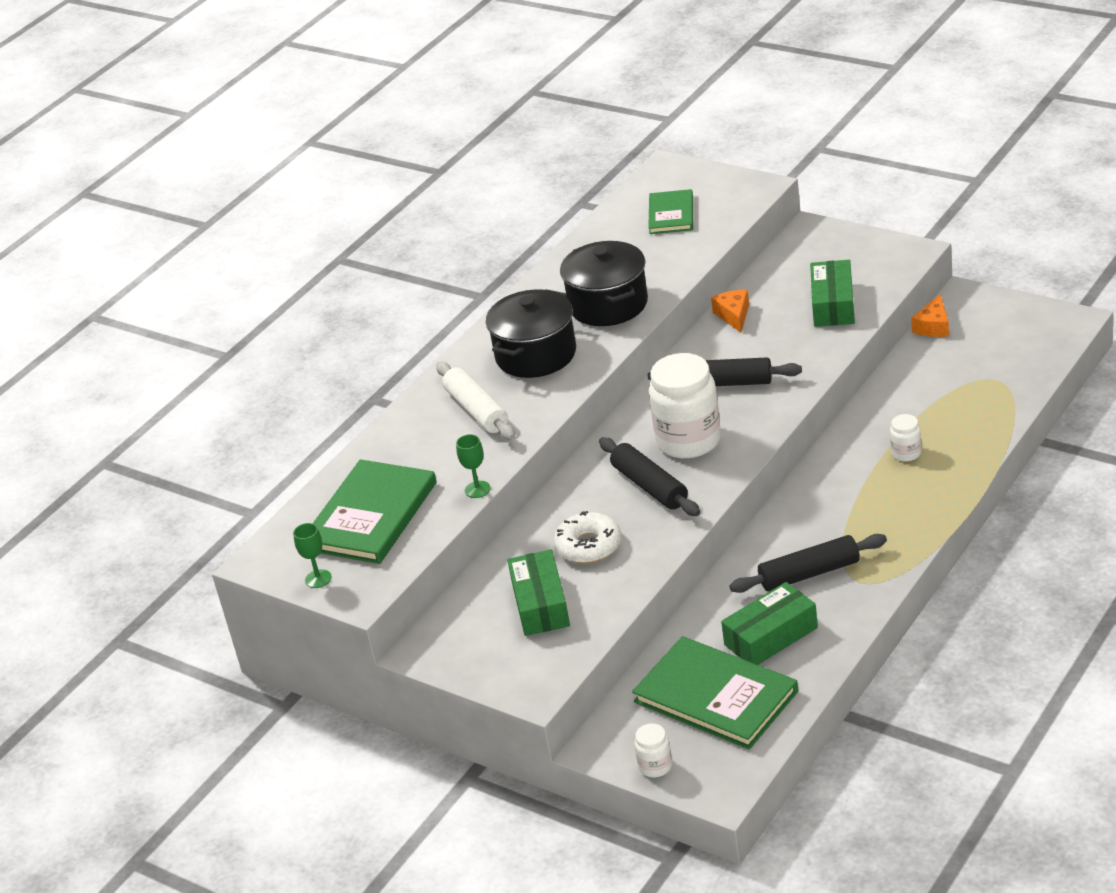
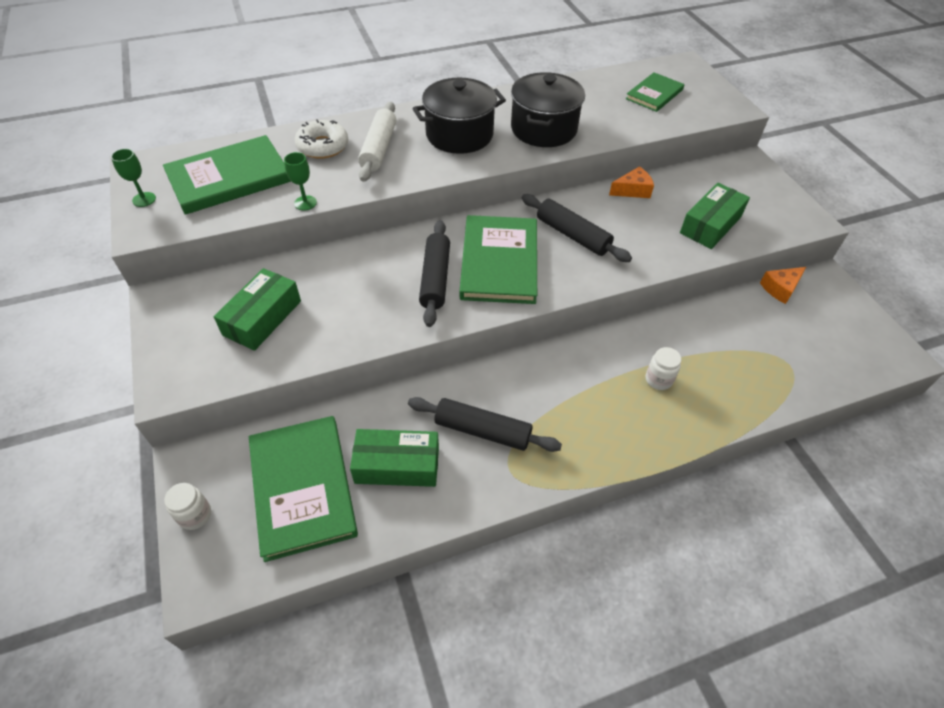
camera: 30 degrees right, 15 degrees up
white donut [554,511,621,563] -> white donut moved to [295,119,348,159]
white jar [649,353,721,459] -> green book [460,215,537,304]
orange cheese [711,290,749,332] -> orange cheese turned 45 degrees clockwise [609,166,654,198]

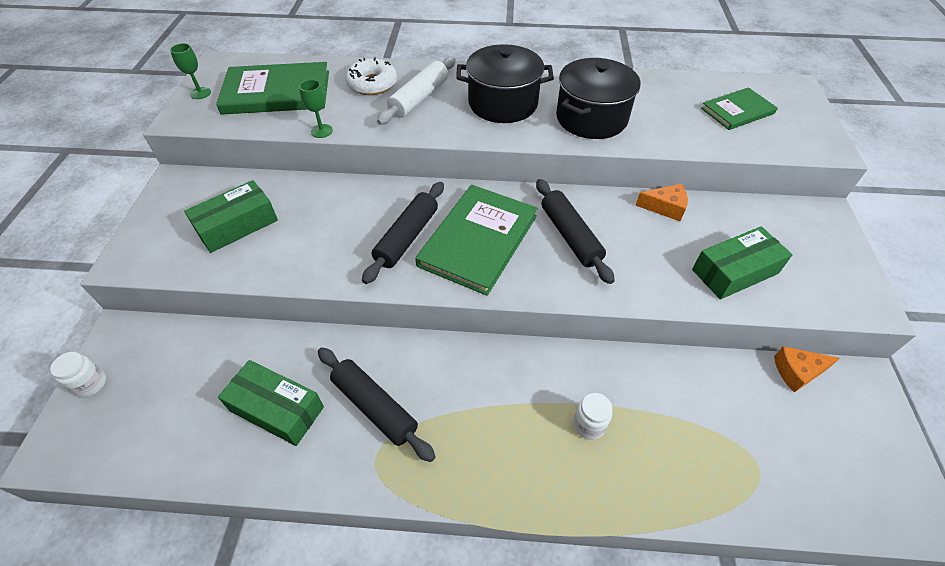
camera: 25 degrees right, 0 degrees up
green book [249,416,358,562] -> none

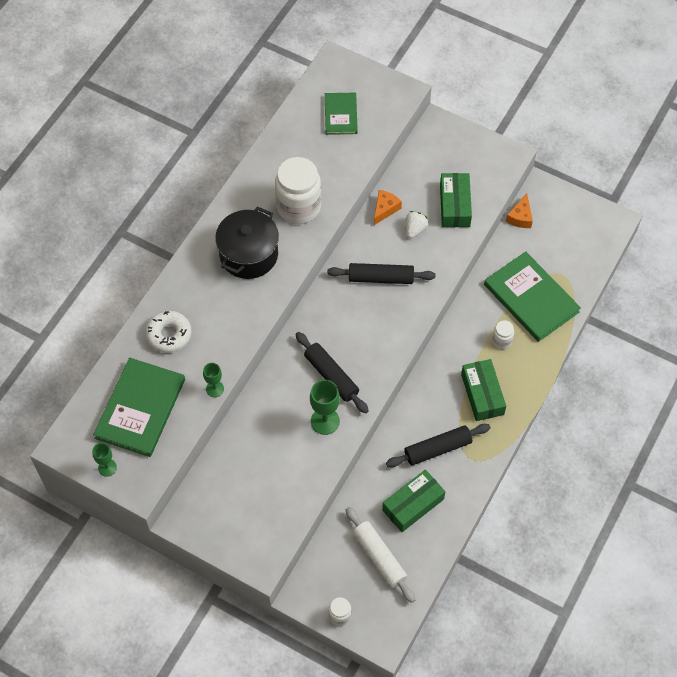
camera: 65 degrees left, 10 degrees up
green box [184,180,278,253] -> green box moved to [461,359,506,421]
white rolling pin [377,57,456,125] -> white rolling pin moved to [346,507,415,603]
green book [415,185,538,296] -> green book moved to [484,252,581,342]
black pot [556,58,640,139] -> white jar [275,157,321,224]
none -> green goblet [310,380,340,435]
none -> white strawberry [405,211,428,238]

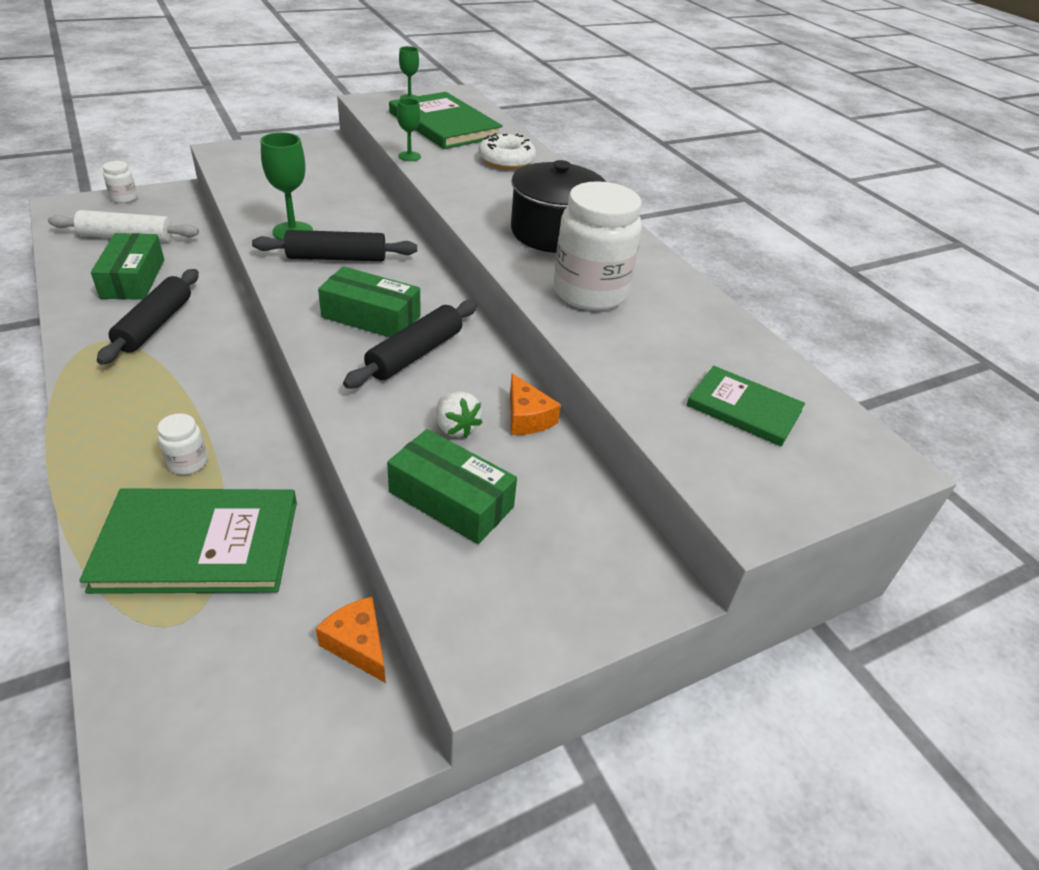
camera: 120 degrees right, 20 degrees down
green box [461,359,506,421] -> green box moved to [318,266,421,337]

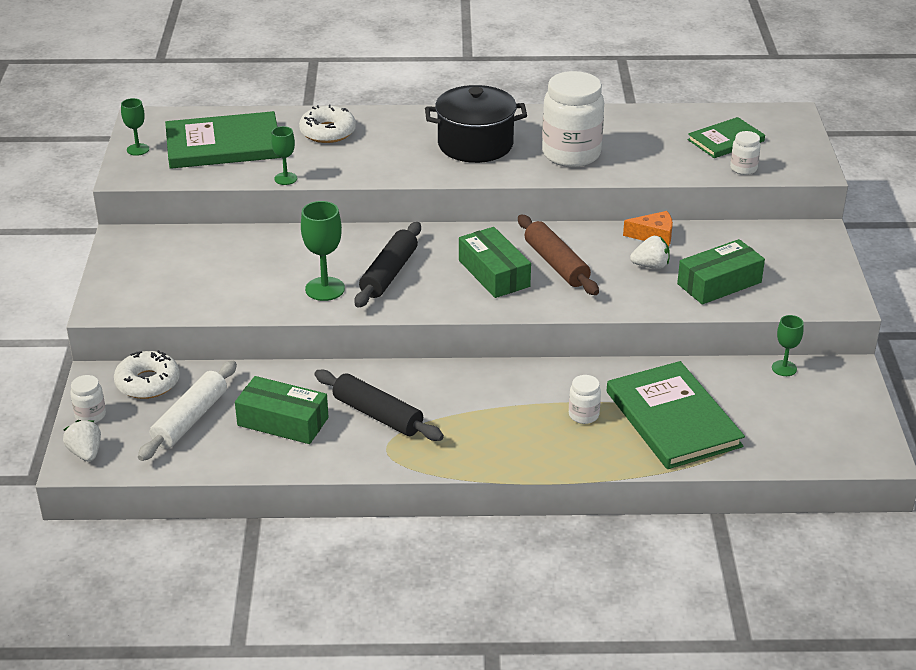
camera: 60 degrees left, 5 degrees down
green book [79,488,297,594] -> green book turned 45 degrees counterclockwise [607,361,745,469]
orange cheese [316,597,386,683] -> green goblet [772,315,804,376]
green box [318,266,421,337] -> green box turned 75 degrees counterclockwise [459,227,531,298]
black rolling pin [343,300,477,389] -> brown rolling pin [518,215,599,295]
none -> white strawberry [63,420,101,462]
none -> white donut [114,350,180,399]
none -> white jar [730,131,761,175]

